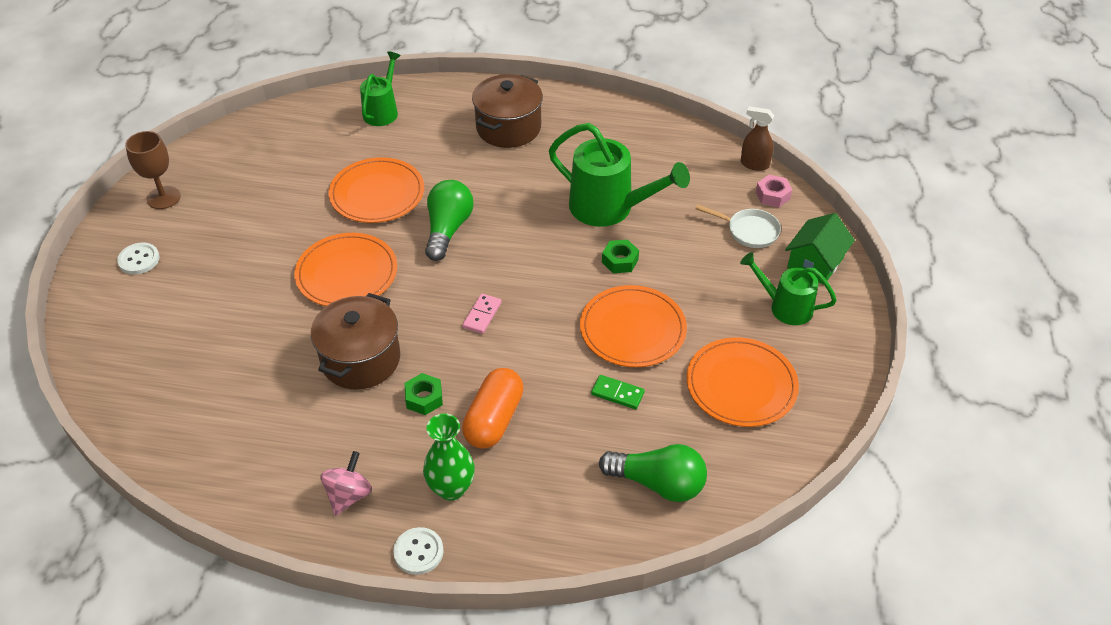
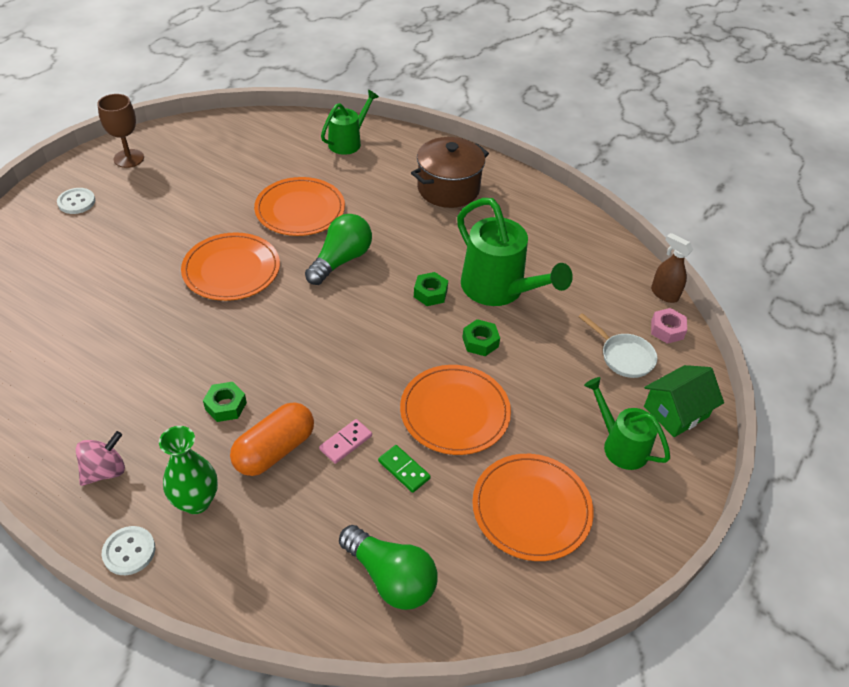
camera: 20 degrees right, 0 degrees up
brown pot [311,293,400,390] -> none
pink domino [462,293,501,334] -> pink domino moved to [319,419,372,464]
none -> green nut [414,272,448,306]

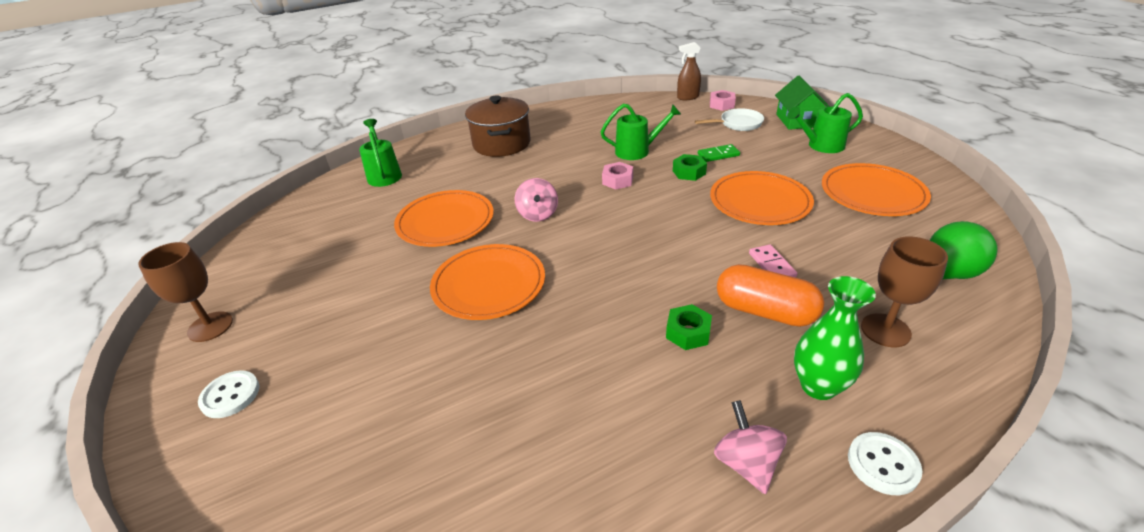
camera: 55 degrees left, 10 degrees down
orange capsule [230,402,314,476] -> orange capsule turned 45 degrees counterclockwise [717,264,824,327]
green light bulb [305,214,372,285] -> pink spinning top [515,178,558,222]
green domino [378,445,431,493] -> green domino moved to [698,144,740,162]
green nut [414,272,448,306] -> pink nut [602,162,633,190]
green watering can [457,198,573,306] -> green watering can [601,104,681,160], size x0.61
none -> brown goblet [861,236,948,347]

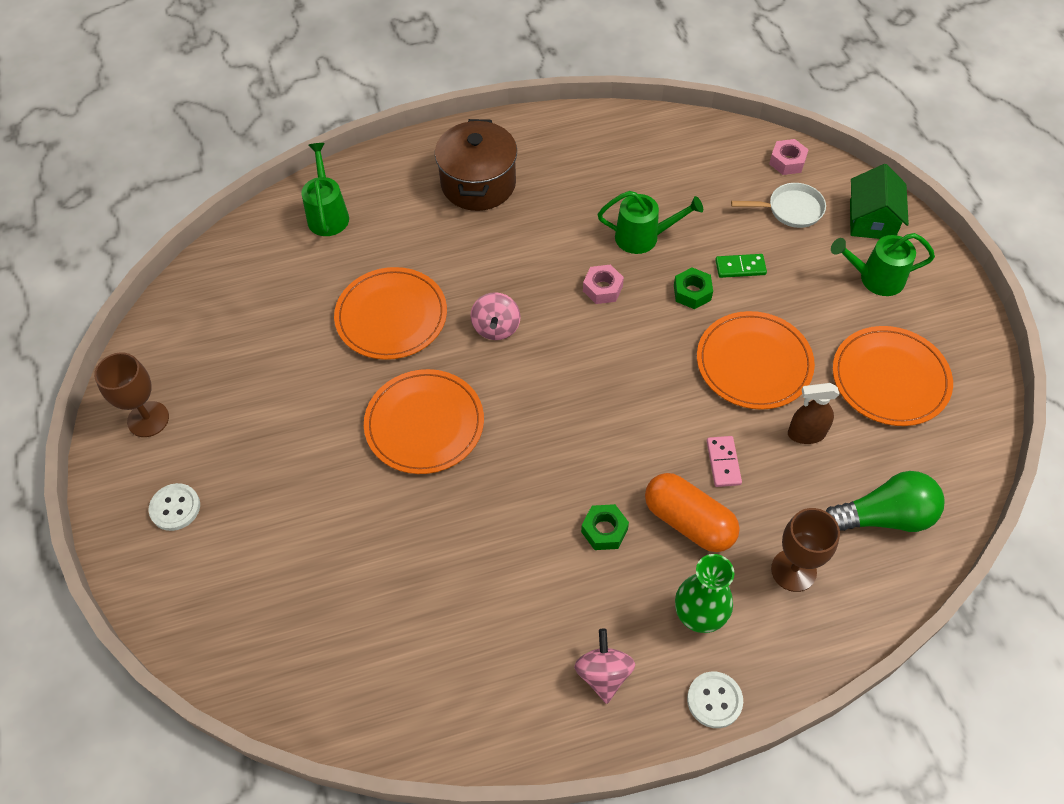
camera: 10 degrees right, 20 degrees up
brown spray bottle [677,42,701,100] -> brown spray bottle moved to [788,383,839,444]

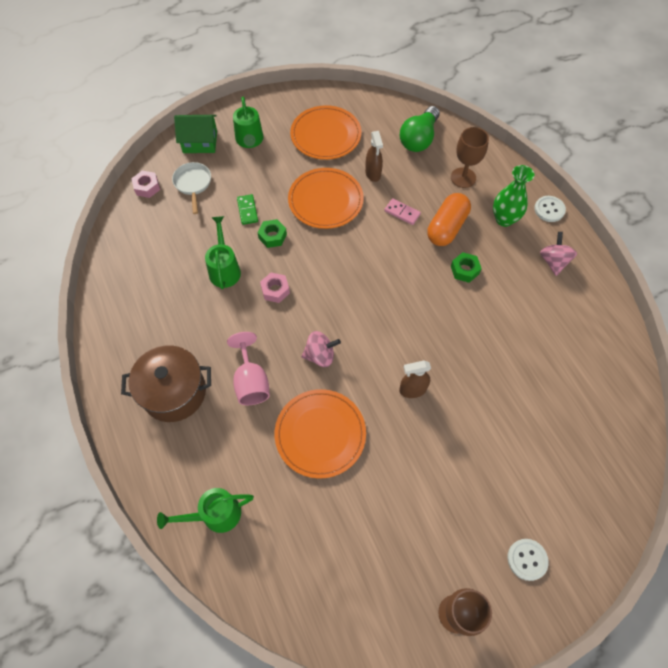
camera: 100 degrees left, 5 degrees up
orange plate [364,369,484,474] -> brown spray bottle [399,360,431,398]
pink spinning top [574,629,635,704] -> pink spinning top turned 105 degrees clockwise [540,232,577,276]
pink domino [707,436,742,487] -> pink domino turned 45 degrees clockwise [384,198,421,225]
green light bulb [826,471,945,532] -> green light bulb turned 135 degrees counterclockwise [399,106,440,152]
none -> pink goblet [227,332,270,405]

